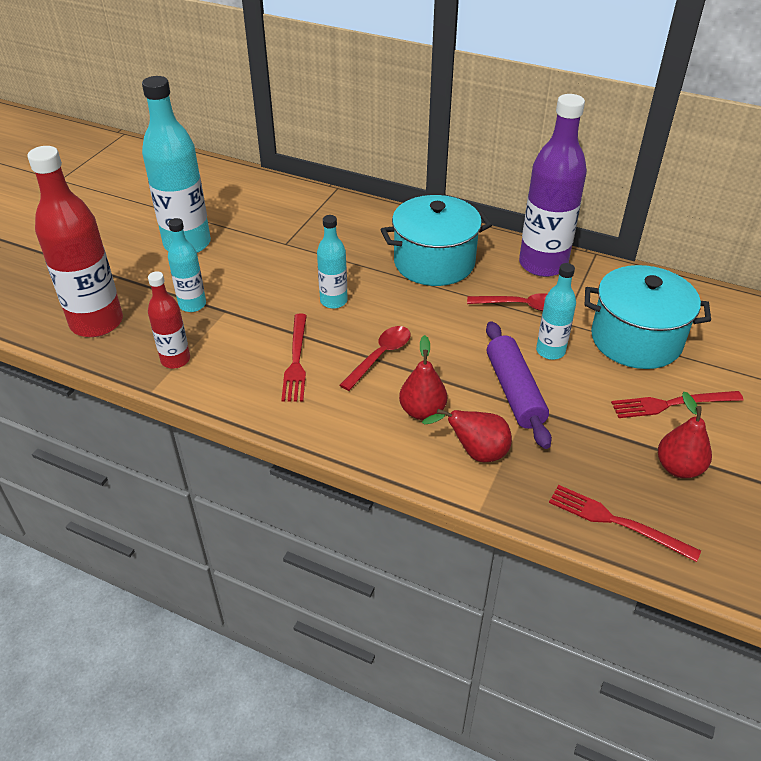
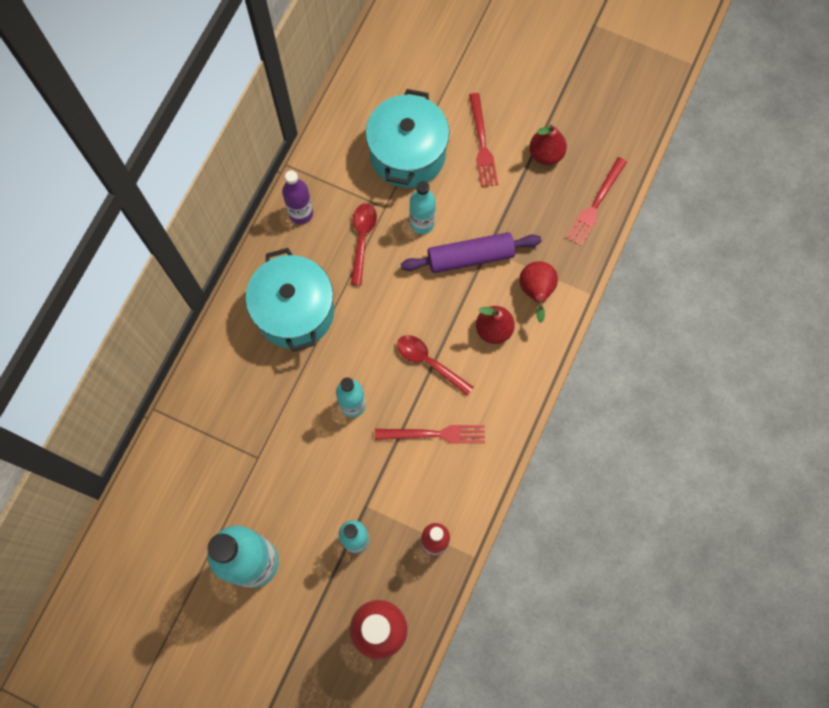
camera: 90 degrees left, 30 degrees up
purple bottle [519,94,587,277] -> purple bottle [282,170,313,224], size x0.53

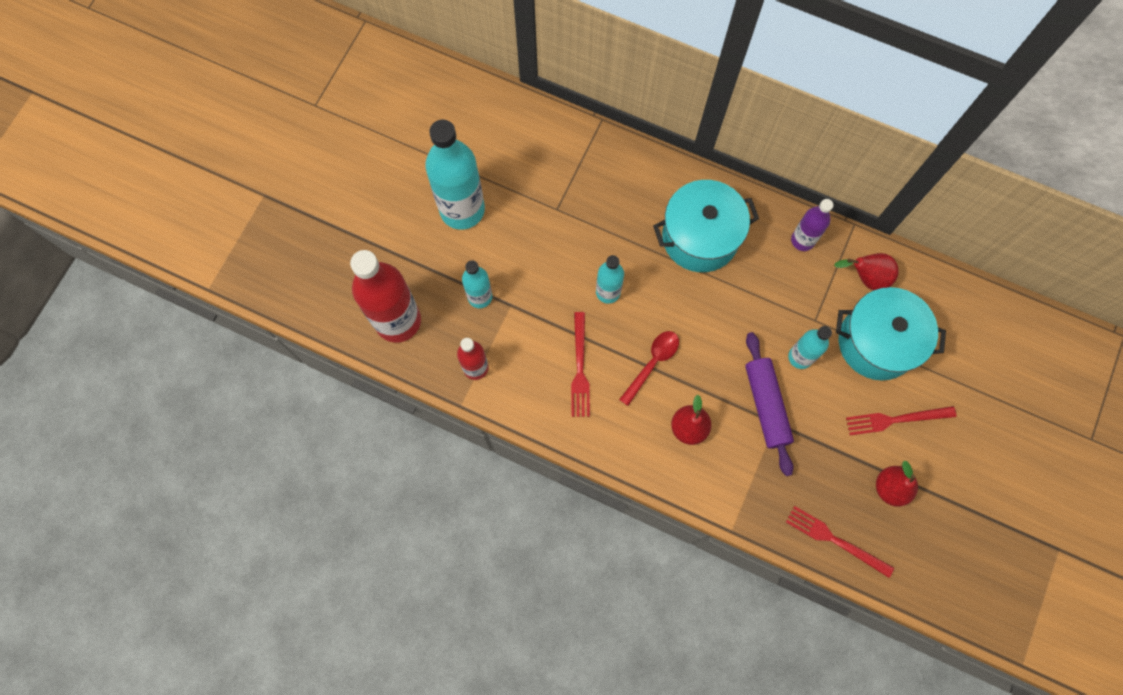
camera: 90 degrees right, 0 degrees up
red spoon [351,203,377,286] -> none
red pear [519,261,558,323] -> red pear moved to [834,253,899,290]

